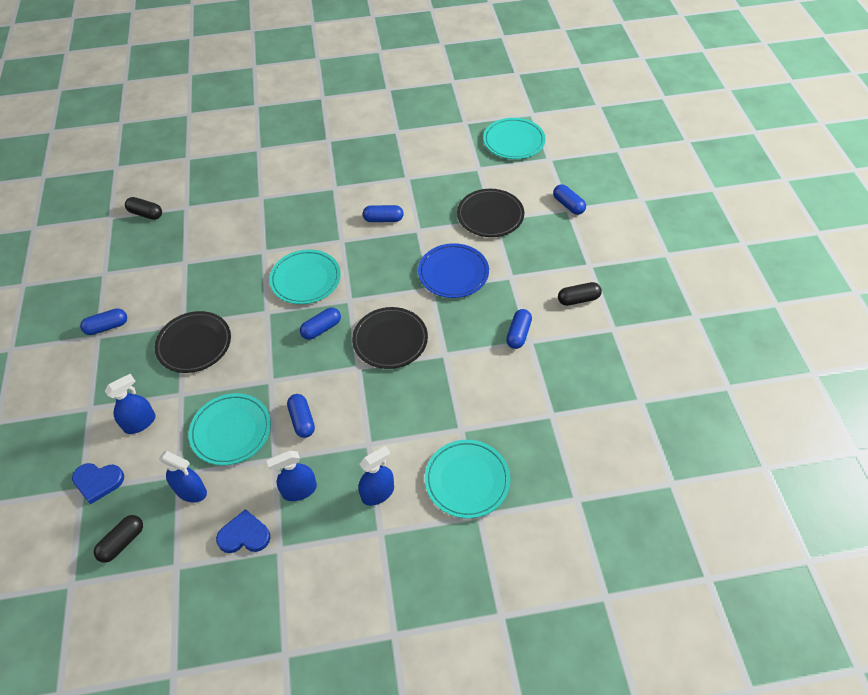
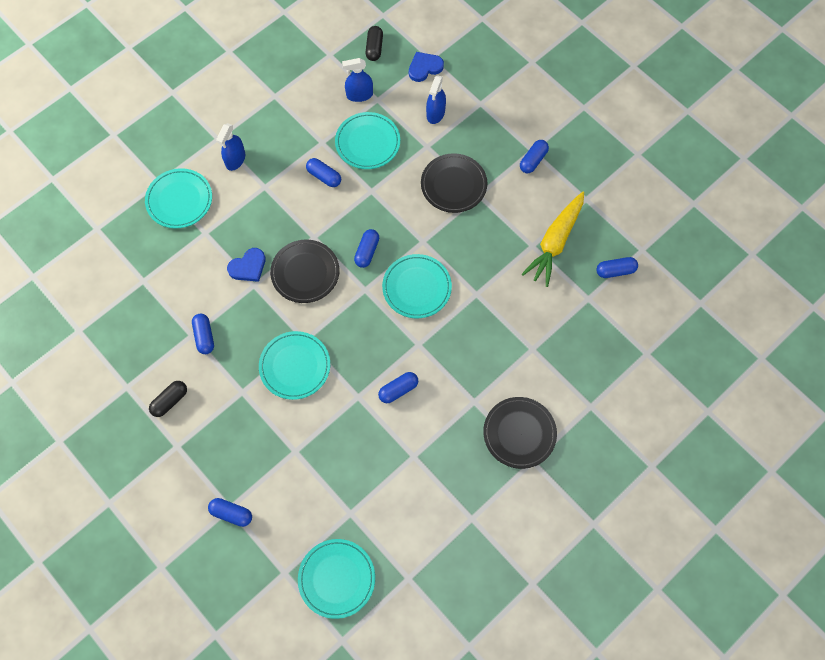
camera: 145 degrees right, 15 degrees up
black capsule [125,197,162,220] -> blue capsule [596,257,638,278]
blue heart [216,509,271,553] -> blue heart moved to [227,248,266,282]
blue spray bottle [267,451,317,501] -> none
blue plate [418,243,489,298] -> turquoise plate [259,331,330,400]
black plate [457,189,524,237] -> black plate moved to [483,397,557,469]
none -> yellow carrot [522,192,584,287]

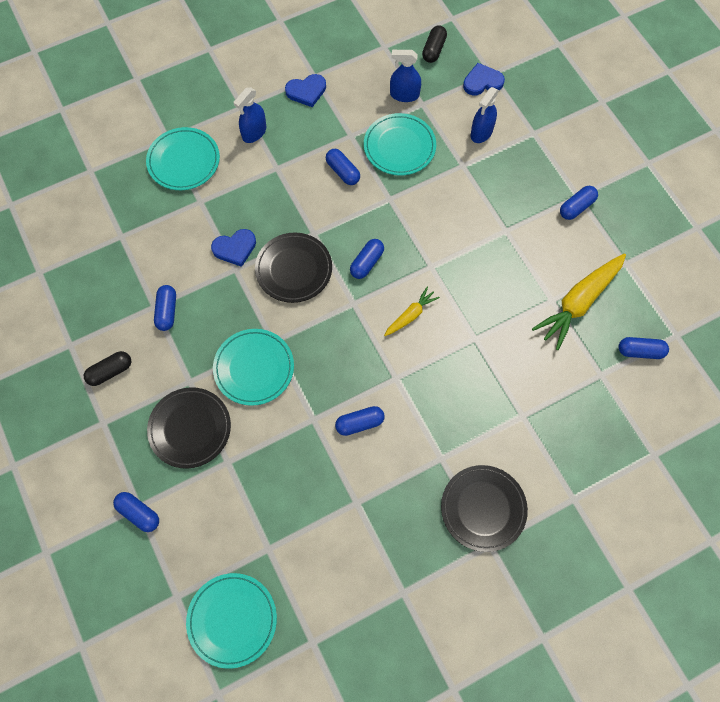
camera: 15 degrees right, 0 degrees up
turquoise plate [382,254,452,319] -> yellow carrot [384,286,440,336]
black plate [421,153,487,213] -> black plate moved to [147,387,231,469]
none -> blue heart [285,74,326,107]

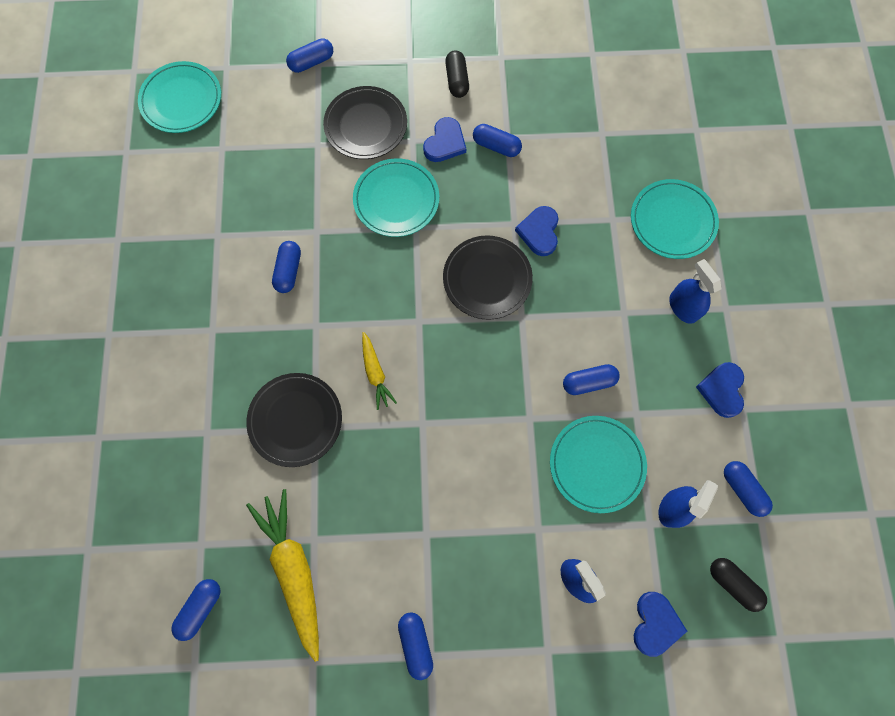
camera: 115 degrees right, 5 degrees up
blue capsule [350,239,384,279] -> blue capsule moved to [724,461,773,517]
black plate [441,465,528,552] -> black plate moved to [246,373,342,467]
none -> blue heart [423,117,466,162]

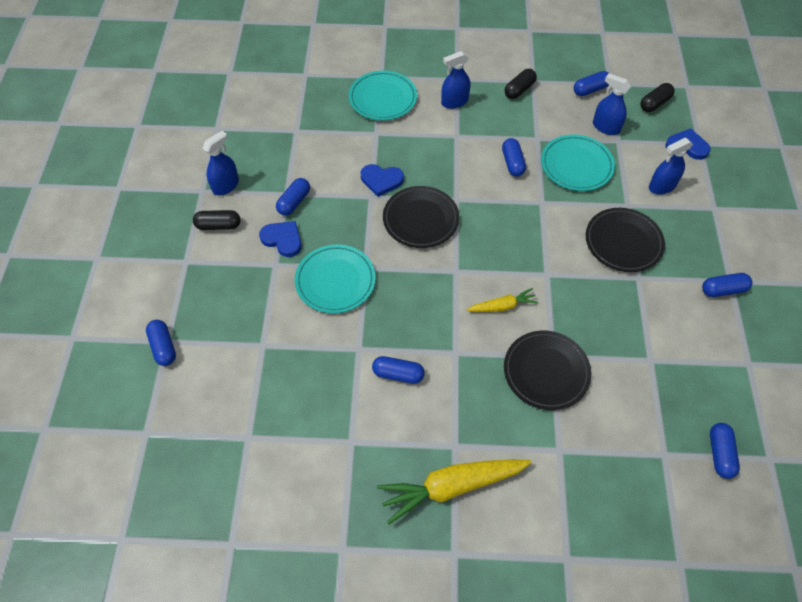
camera: 85 degrees left, 15 degrees down
turquoise plate [138,61,221,133] -> none
blue capsule [171,579,221,641] -> blue capsule turned 60 degrees clockwise [710,423,740,479]
yellow carrot [246,489,319,662] -> yellow carrot moved to [377,459,531,524]
black plate [323,86,407,159] -> black plate moved to [586,208,665,272]
blue heart [696,362,744,418] -> black capsule [505,69,537,99]
none -> blue spray bottle [202,131,239,196]

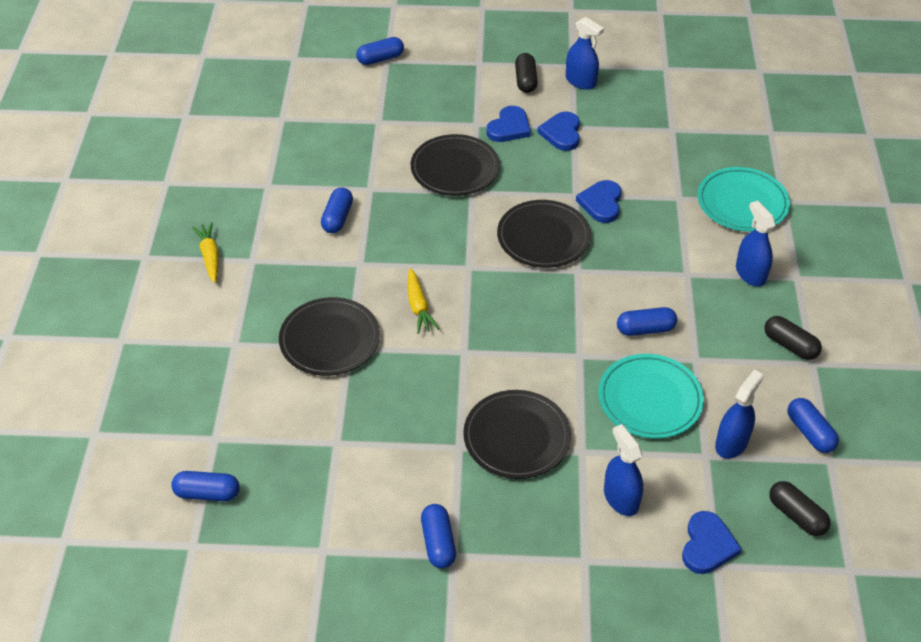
camera: 90 degrees right, 10 degrees down
blue capsule [276,178,310,216] -> blue heart [537,111,580,151]
turquoise plate [295,244,376,314] -> black plate [411,134,500,196]
yellow carrot [377,459,531,524] -> yellow carrot [192,222,219,283], size x0.53

